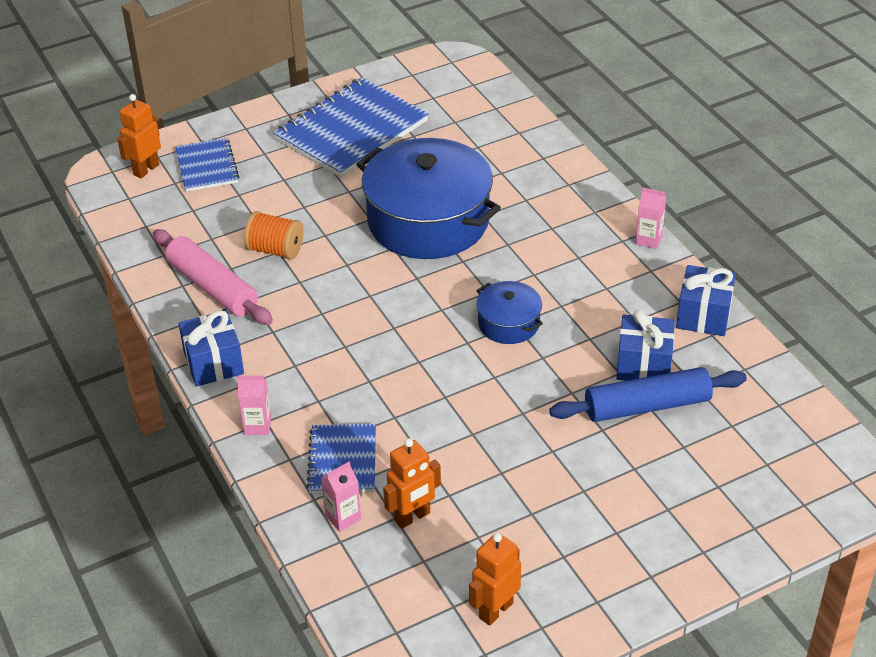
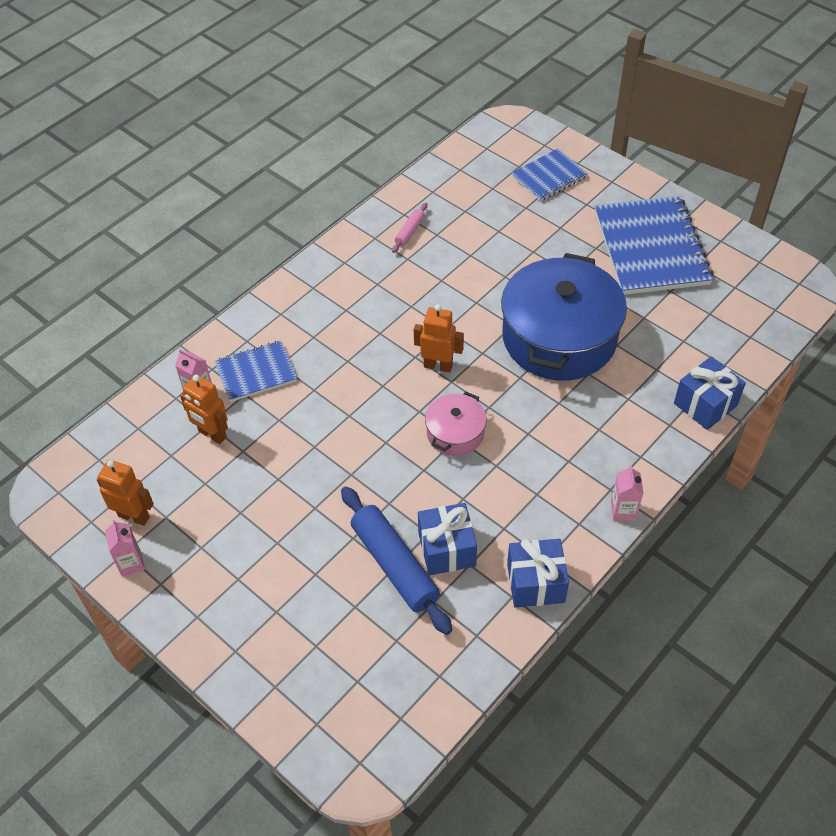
camera: 70 degrees right, 10 degrees up
orange robot [117,94,161,178] -> orange robot moved to [414,304,464,372]
pink rolling pin [153,229,273,325] -> pink rolling pin [392,203,427,253], size x0.48
blue gift [178,310,244,387] -> blue gift moved to [674,356,746,430]
pink carton [238,375,271,435] -> pink carton moved to [105,520,145,577]
orange spool [244,211,304,260] -> none
blue notebook [273,77,429,178] -> blue notebook turned 60 degrees clockwise [595,195,713,295]
blue pot [476,281,543,344] -> pink pot [425,392,486,456]

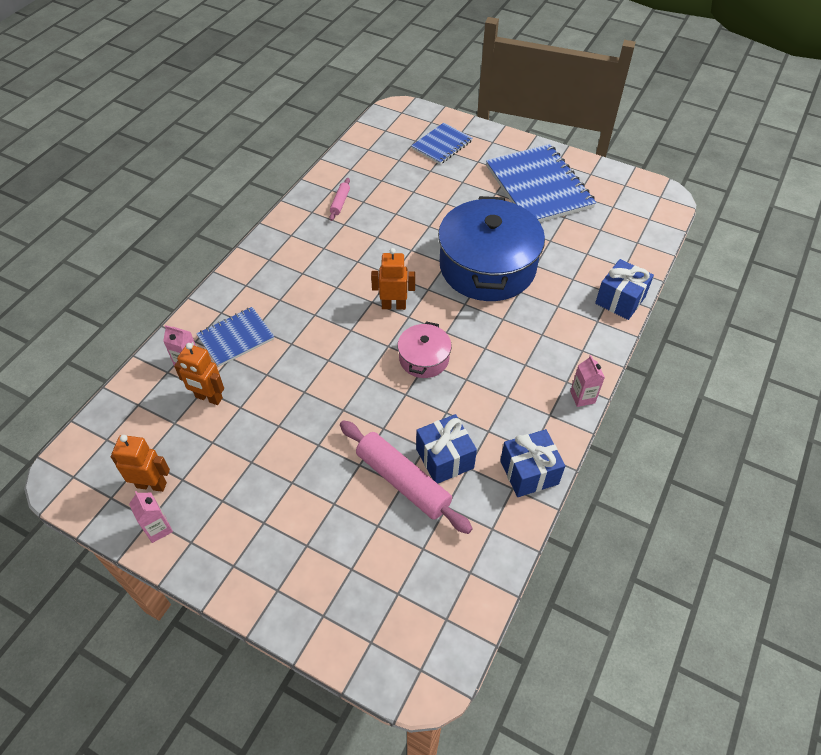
camera: 15 degrees left, 0 degrees up
blue rolling pin [341,486,452,635] -> pink rolling pin [340,420,473,534]

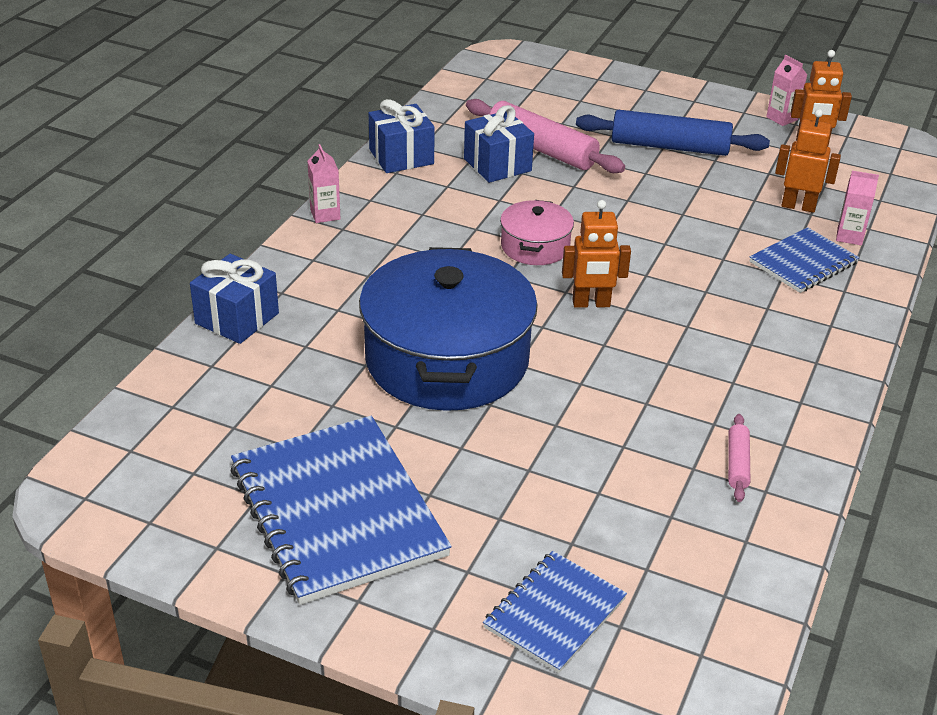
camera: 175 degrees right, 15 degrees down
none -> blue rolling pin [576,110,770,156]

